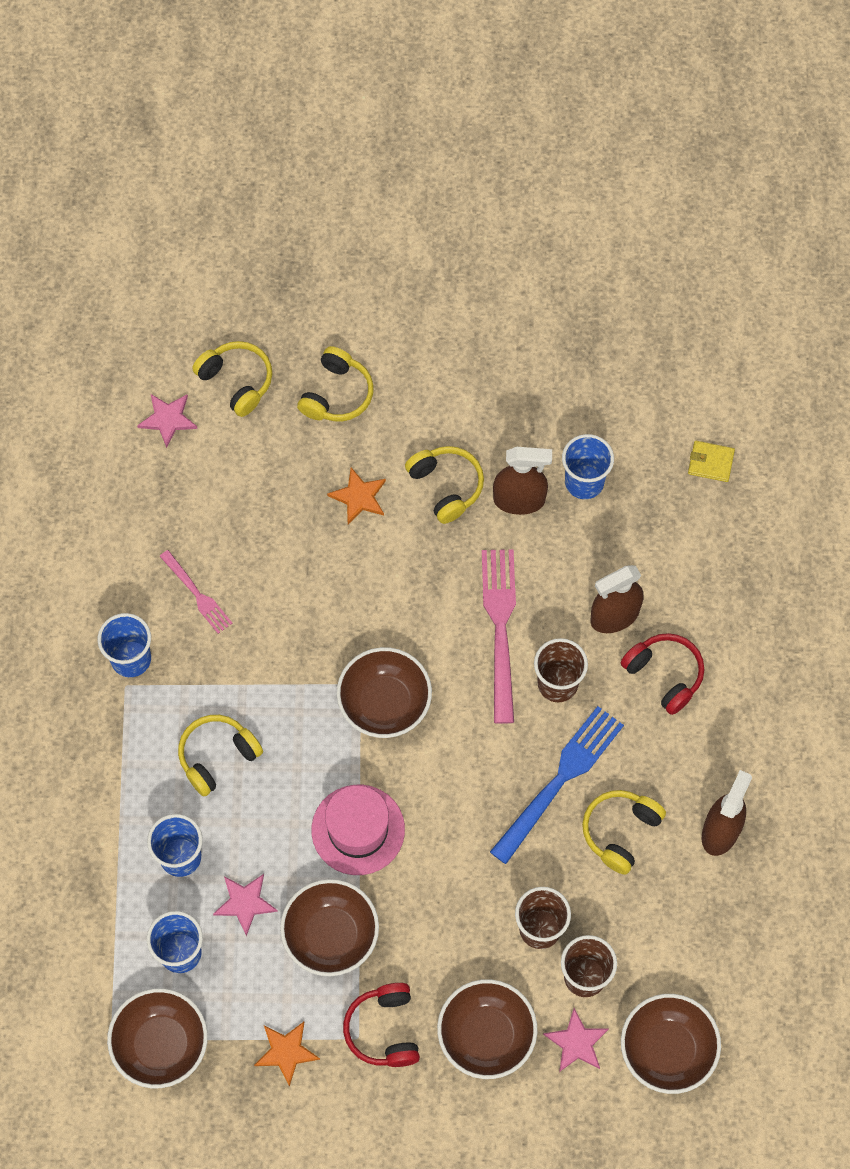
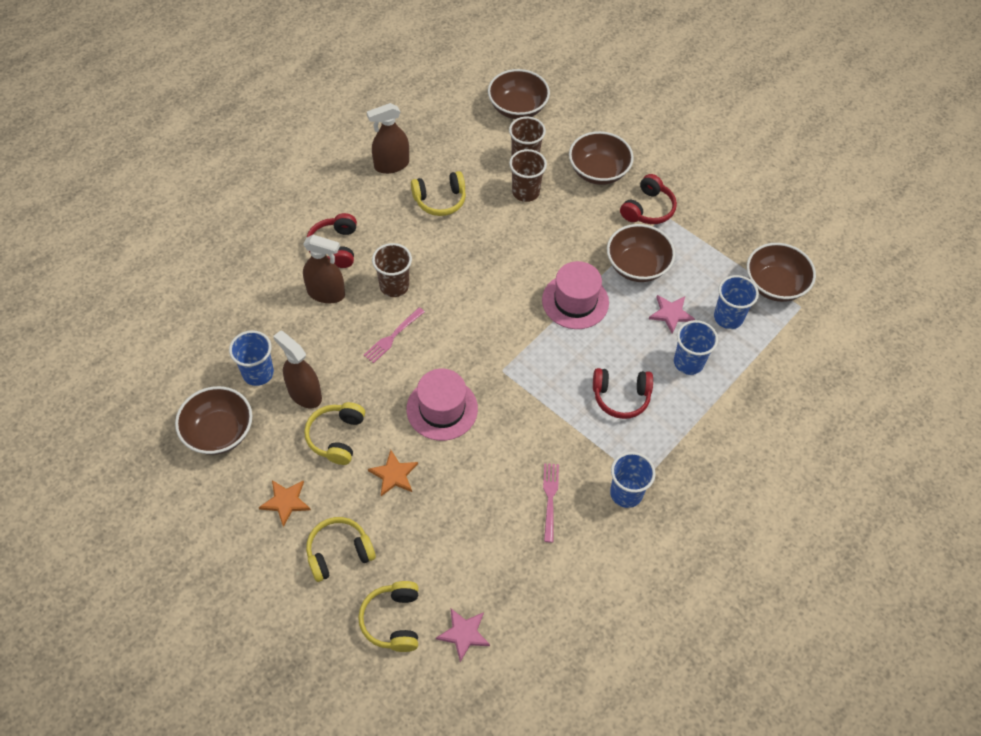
camera: 140 degrees left, 10 degrees down
yellow headphones [178,715,263,797] -> red headphones [593,368,653,419]
orange star [254,1022,320,1087] -> orange star moved to [259,480,311,527]
brown bowl [337,647,432,738] -> brown bowl moved to [175,386,252,455]
pink fork [482,549,516,724] -> pink fork [363,307,425,363], size x0.56
blue fork [490,706,624,864] -> none
pink star [543,1008,609,1072] -> none
yellow wallet [688,441,735,482] -> none
none -> pink hat [406,369,478,441]

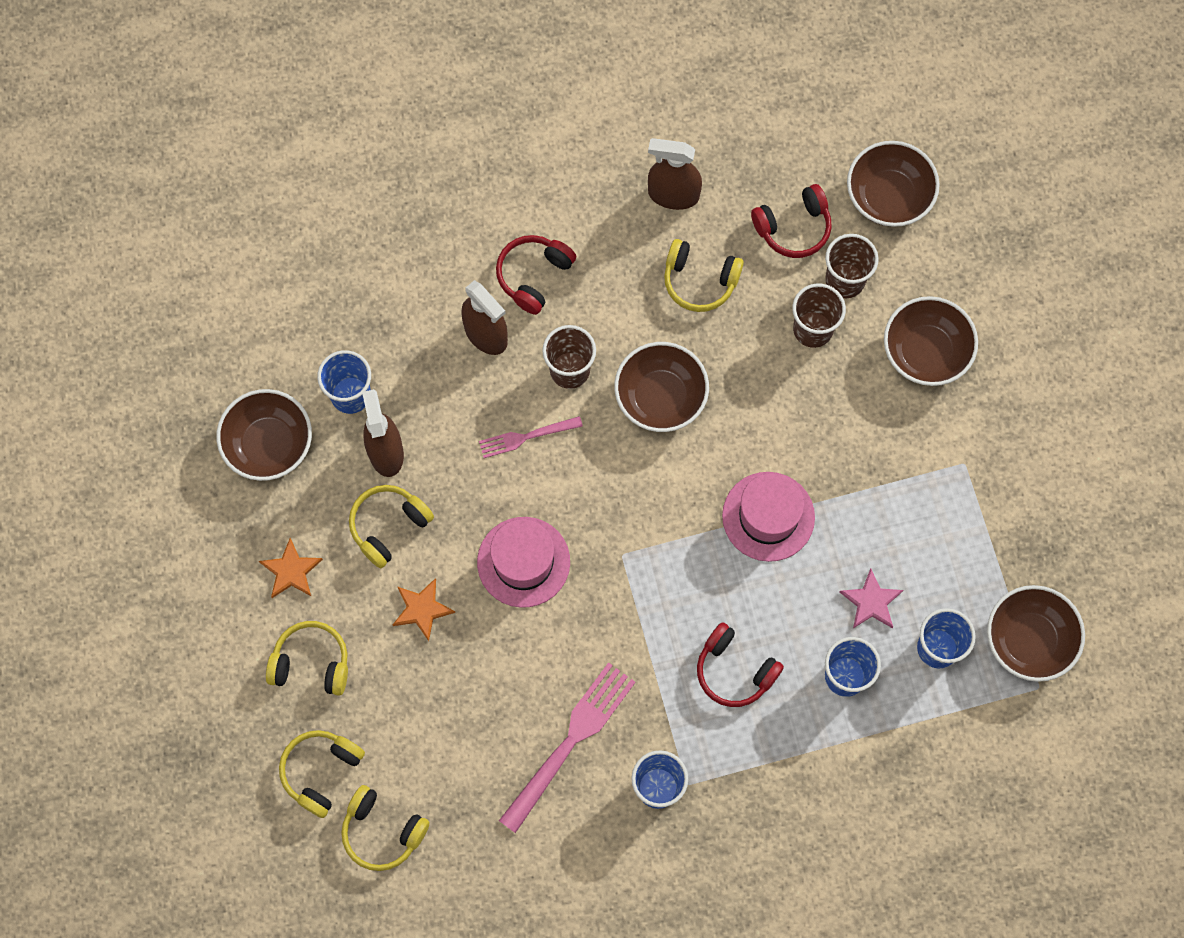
camera: 35 degrees right, 15 degrees up
pink star [436,609,490,662] -> yellow headphones [341,785,429,871]
pink fork [543,463,559,542] -> pink fork [499,662,636,833], size x1.78
brown bowl [607,224,675,282] -> brown bowl moved to [614,342,709,432]
red headphones [620,174,677,224] -> red headphones moved to [751,184,832,258]

